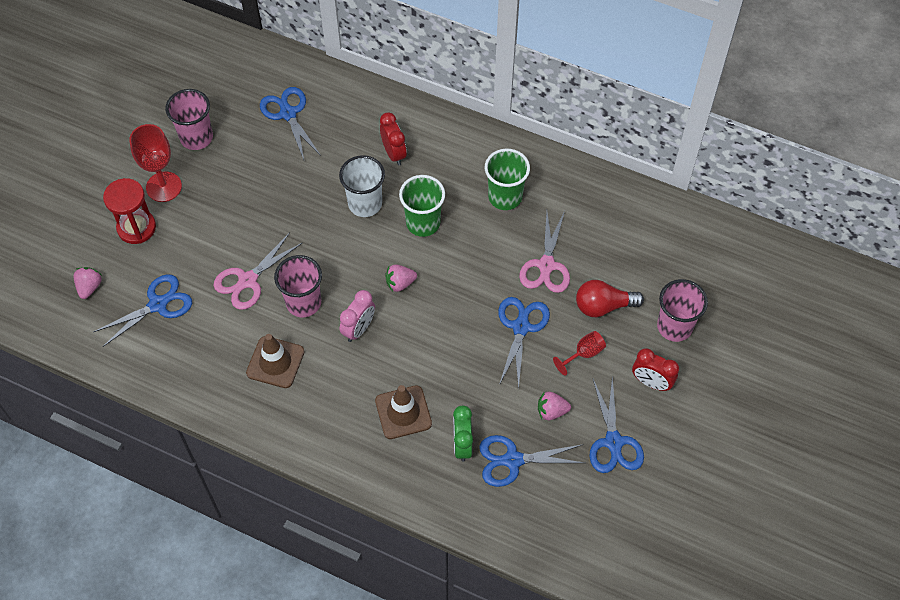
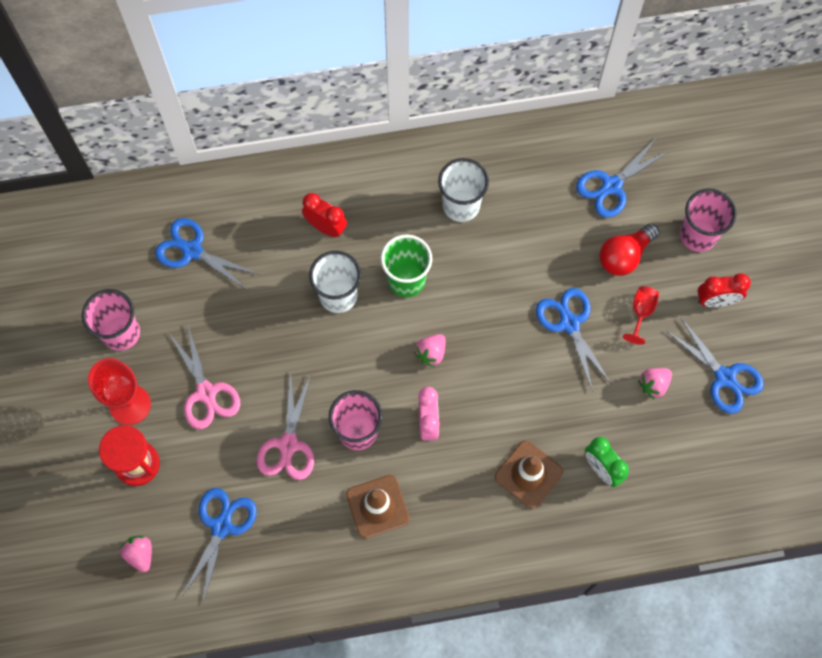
camera: 35 degrees left, 10 degrees up
blue scissors [479,435,584,487] -> blue scissors moved to [576,137,671,218]
green cup [485,149,530,210] -> white cup [438,158,489,222]
pink scissors [519,211,570,293] -> pink scissors moved to [169,325,240,429]

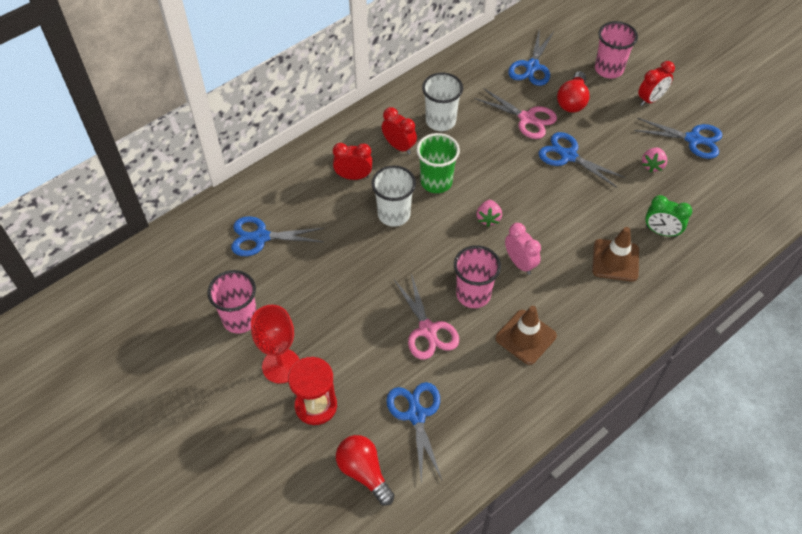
camera: 30 degrees left, 15 degrees down
pink strawberry [120,535,152,572] -> red light bulb [336,435,395,506]
pink scissors [169,325,240,429] -> pink scissors moved to [474,88,557,139]
red goblet [623,286,659,345] -> none
none -> red clock [382,107,417,154]

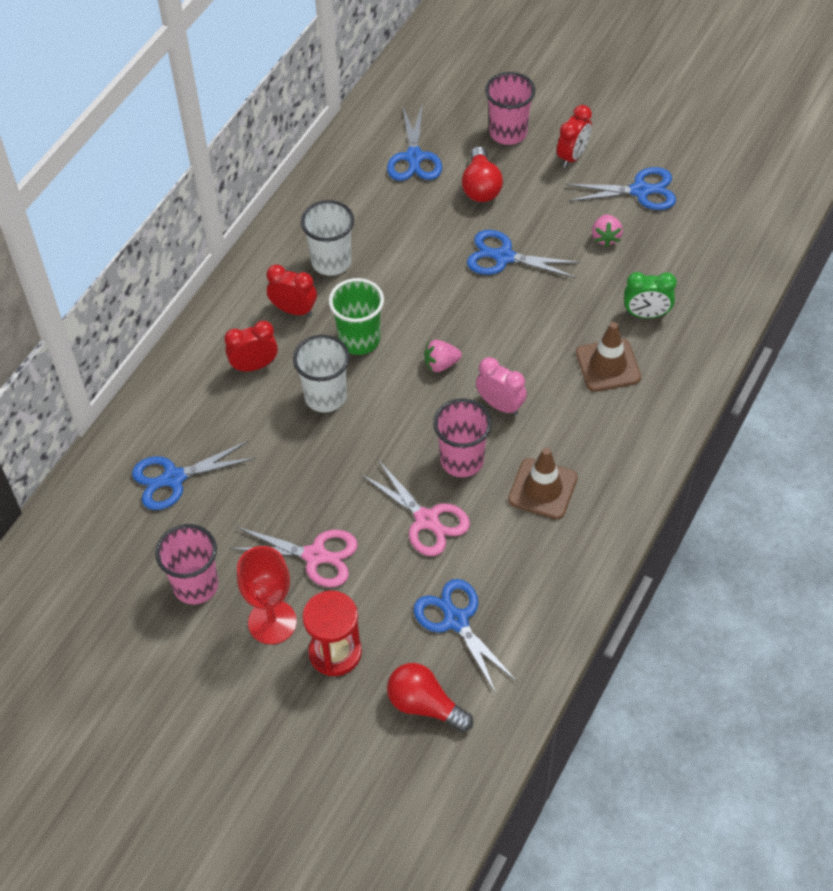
camera: 20 degrees left, 0 degrees up
pink scissors [474,88,557,139] -> pink scissors moved to [229,527,358,587]
pink strawberry [477,200,502,227] -> pink strawberry turned 90 degrees clockwise [424,340,462,372]

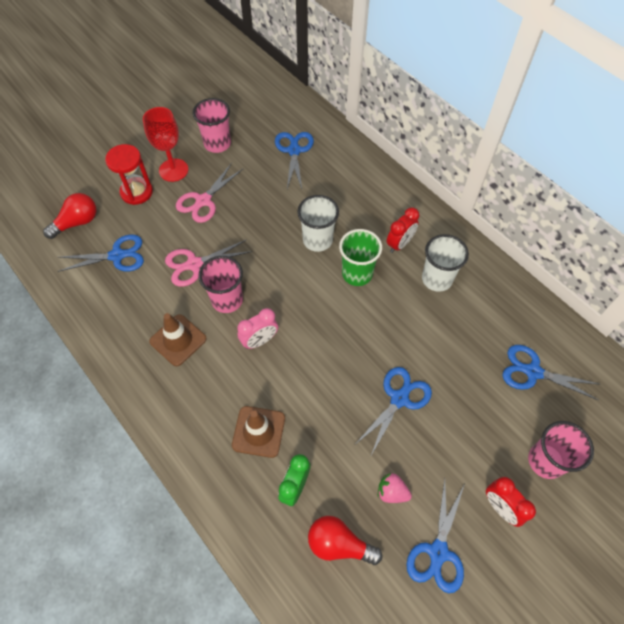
camera: 110 degrees right, 5 degrees up
red clock [224,321,278,372] -> none
pink strawberry [424,340,462,372] -> none
red light bulb [462,146,503,202] -> red light bulb moved to [308,516,382,565]

